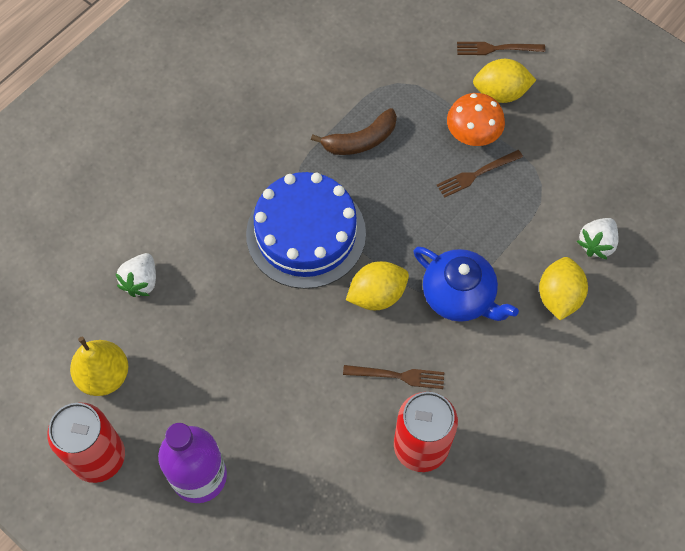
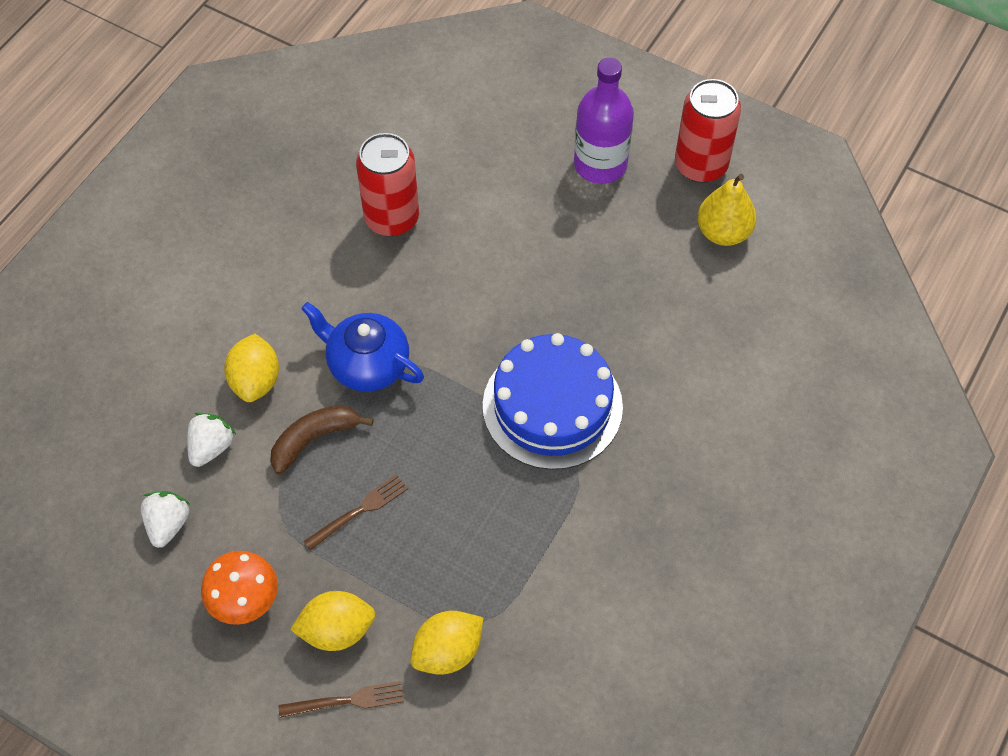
camera: 170 degrees right, 5 degrees down
white strawberry [115,253,156,297] -> white strawberry moved to [141,491,190,548]
brown banana [311,108,397,155] -> brown banana moved to [270,405,374,474]
brown fork [343,365,444,389] -> none
yellow lemon [346,261,409,310] -> yellow lemon moved to [410,611,483,675]
orange mushroom [447,93,505,146] -> orange mushroom moved to [201,551,278,625]

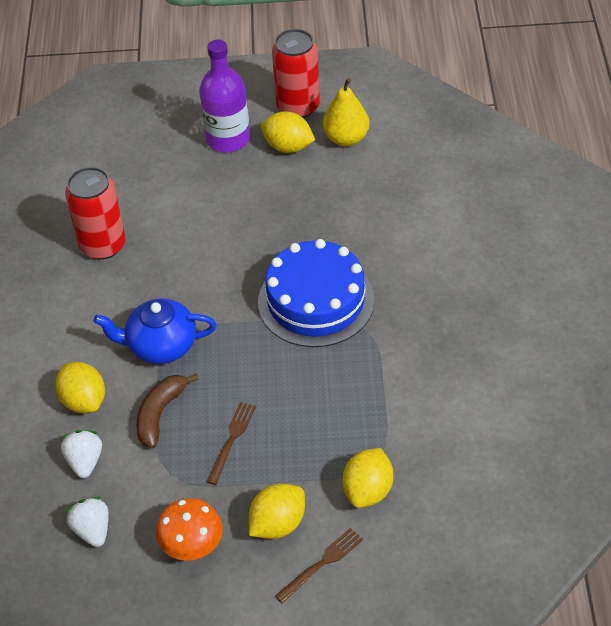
camera: 30 degrees left, 10 degrees down
none -> yellow lemon [261,112,315,153]

